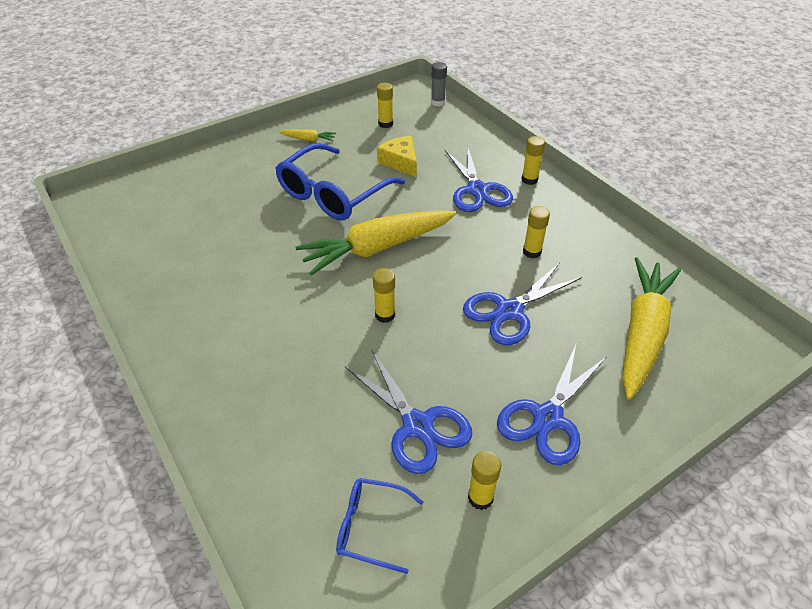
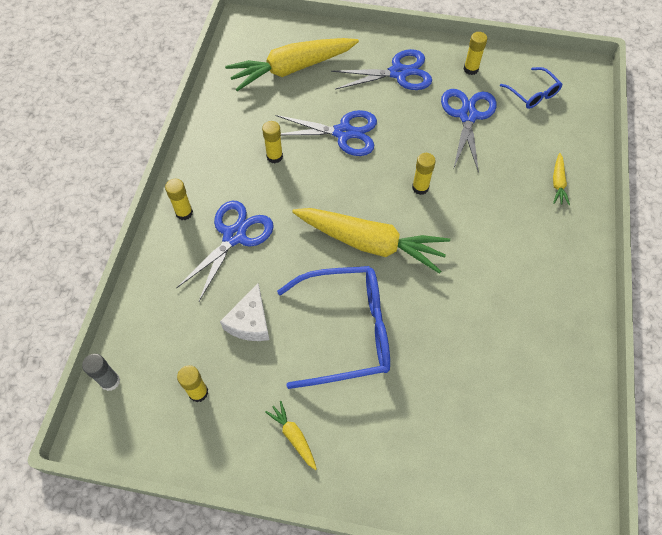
camera: 135 degrees left, 15 degrees up
yellow cheese [377,136,417,177] -> white cheese [220,283,269,341]
none -> yellow carrot [553,153,570,205]

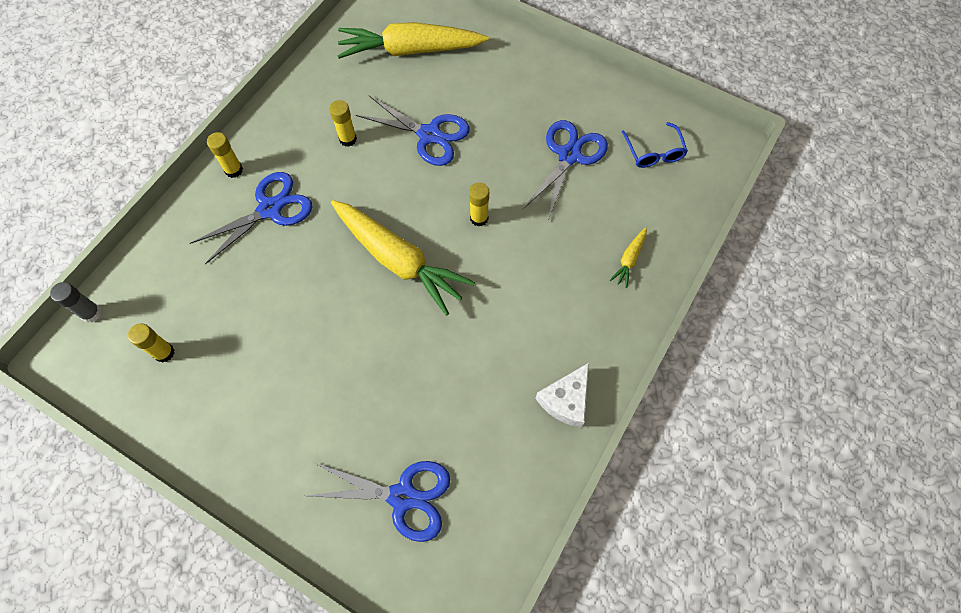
camera: 20 degrees right, 5 degrees up
white cheese [220,283,269,341] -> white cheese moved to [535,363,589,428]
yellow carrot [265,401,317,470] -> none
blue glasses [277,266,390,389] -> none
blue scissors [331,49,432,90] -> blue scissors moved to [306,461,450,542]
yellow glue stick [463,32,487,75] -> none

